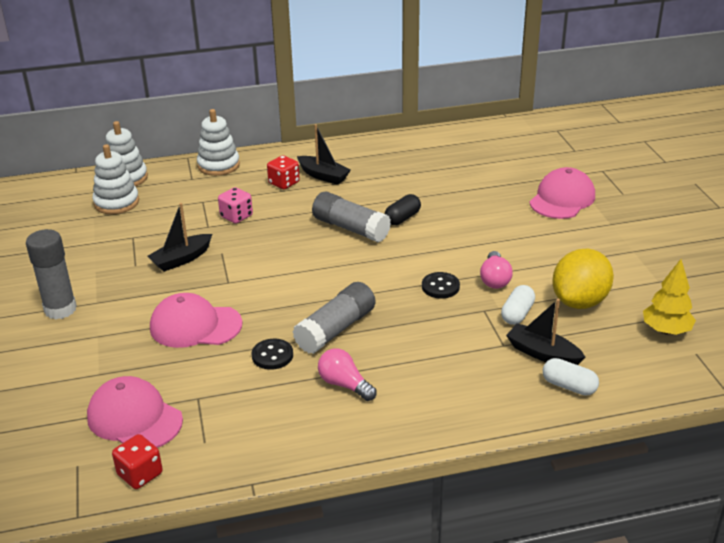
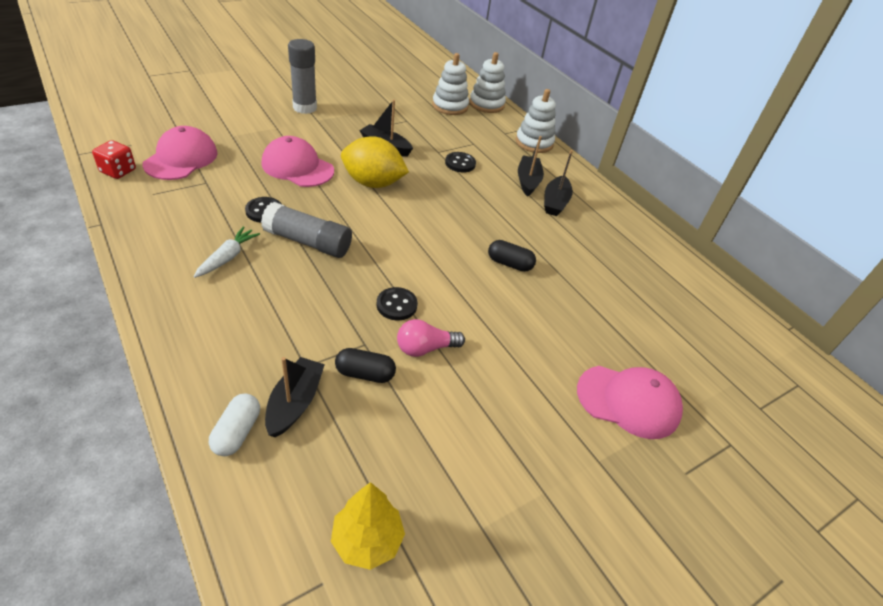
camera: 65 degrees right, 10 degrees up
pink cap [150,293,243,348] -> pink cap turned 45 degrees counterclockwise [261,136,334,187]
pink dice [218,187,253,224] -> black button [445,152,476,173]
red dice [267,155,300,189] -> black boat [518,136,544,197]
grey glue stick [312,192,391,243] -> none
pink light bulb [318,348,377,401] -> white carrot [193,226,260,278]
white capsule [501,285,535,325] -> black capsule [335,348,396,383]
yellow lemon [552,248,614,309] -> yellow lemon moved to [341,136,409,188]

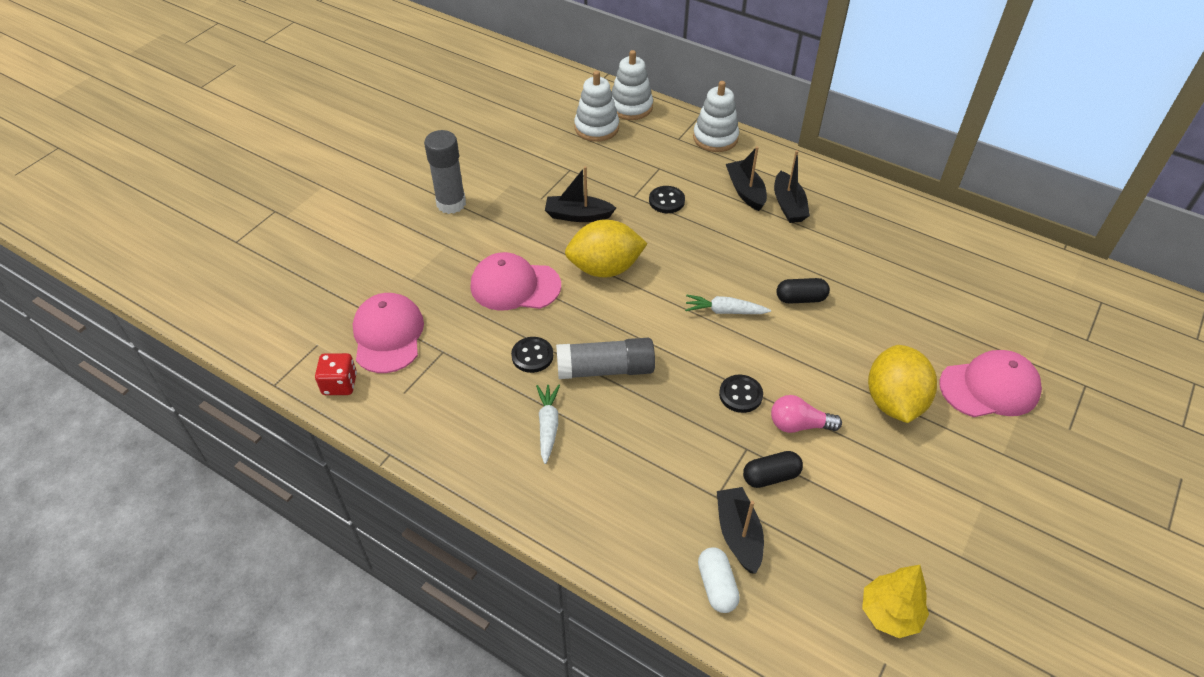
camera: 20 degrees left, 5 degrees up
pink light bulb [397,319,465,357] -> pink light bulb turned 45 degrees clockwise [771,395,842,433]
none -> white carrot [685,295,771,314]
none -> yellow lemon [868,345,937,423]

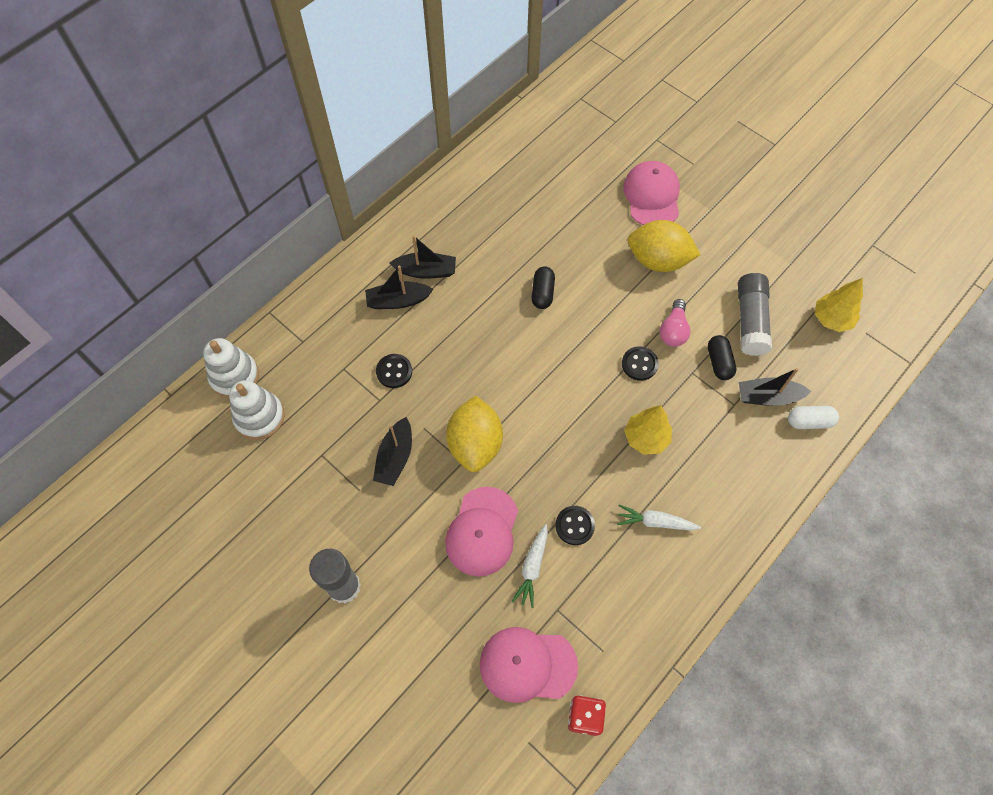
camera: 80 degrees left, 15 degrees up
grey glue stick [556,338,655,379] -> grey glue stick moved to [738,273,772,356]
white carrot [685,295,771,314] -> white carrot moved to [512,524,548,608]
white stacking toy [693,81,739,152] -> none
none -> yellow tree [624,405,672,455]

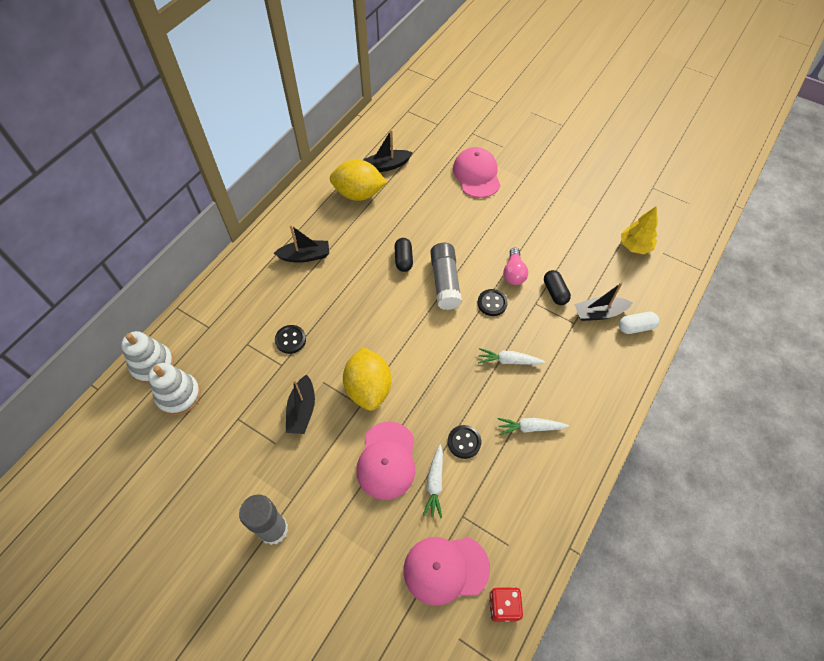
camera: 10 degrees left, 5 degrees down
black boat [365,266,433,309] -> black boat moved to [363,130,413,172]
yellow tree [624,405,672,455] -> white carrot [478,348,545,365]
yellow lemon [627,220,701,272] -> yellow lemon moved to [330,159,387,201]
grey glue stick [738,273,772,356] -> grey glue stick moved to [430,243,462,310]

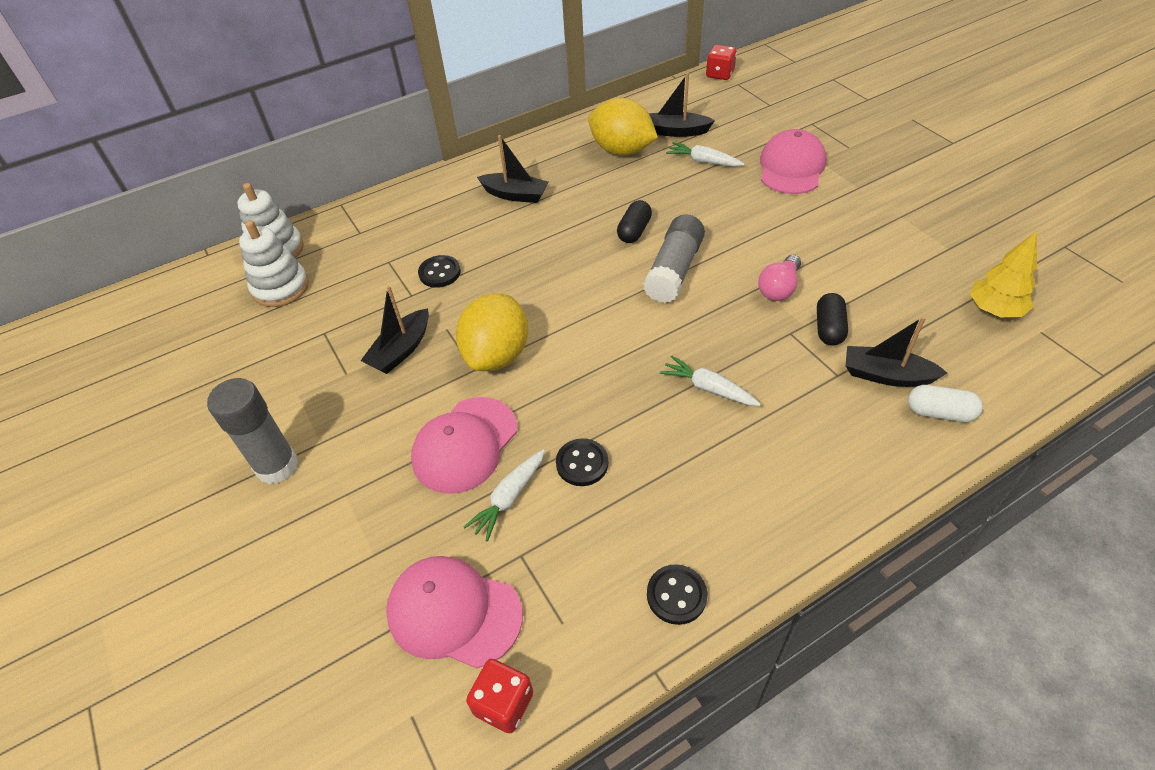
camera: 30 degrees right, 10 degrees down
black button [478,289,508,316] -> black button moved to [647,564,707,625]
white carrot [498,418,569,435] -> white carrot moved to [666,142,744,167]
none -> red dice [706,45,737,80]

